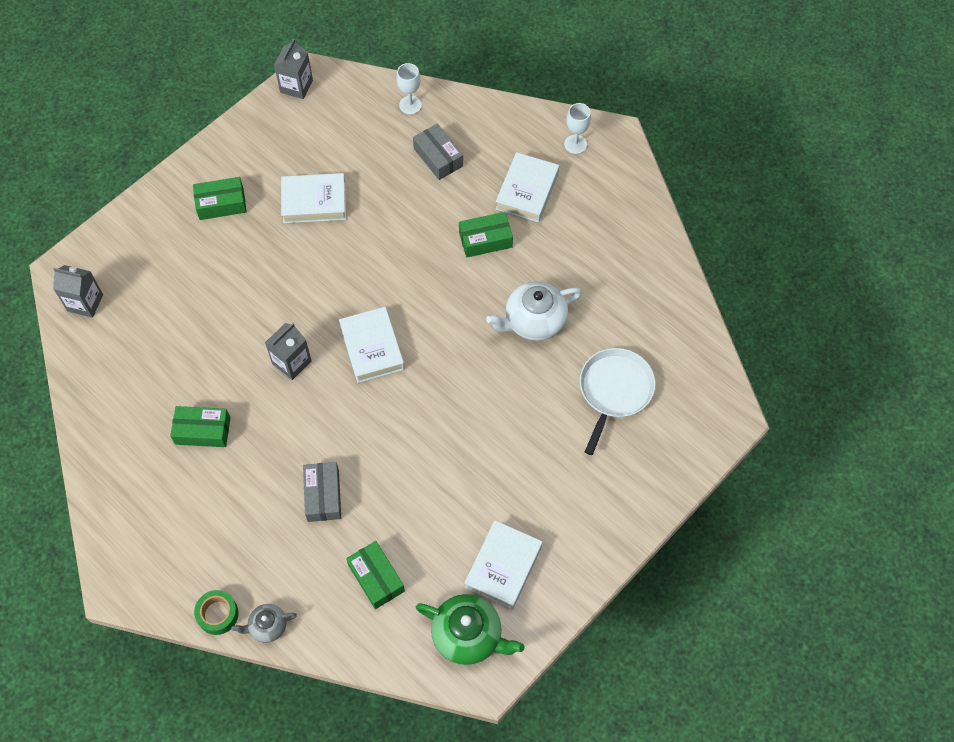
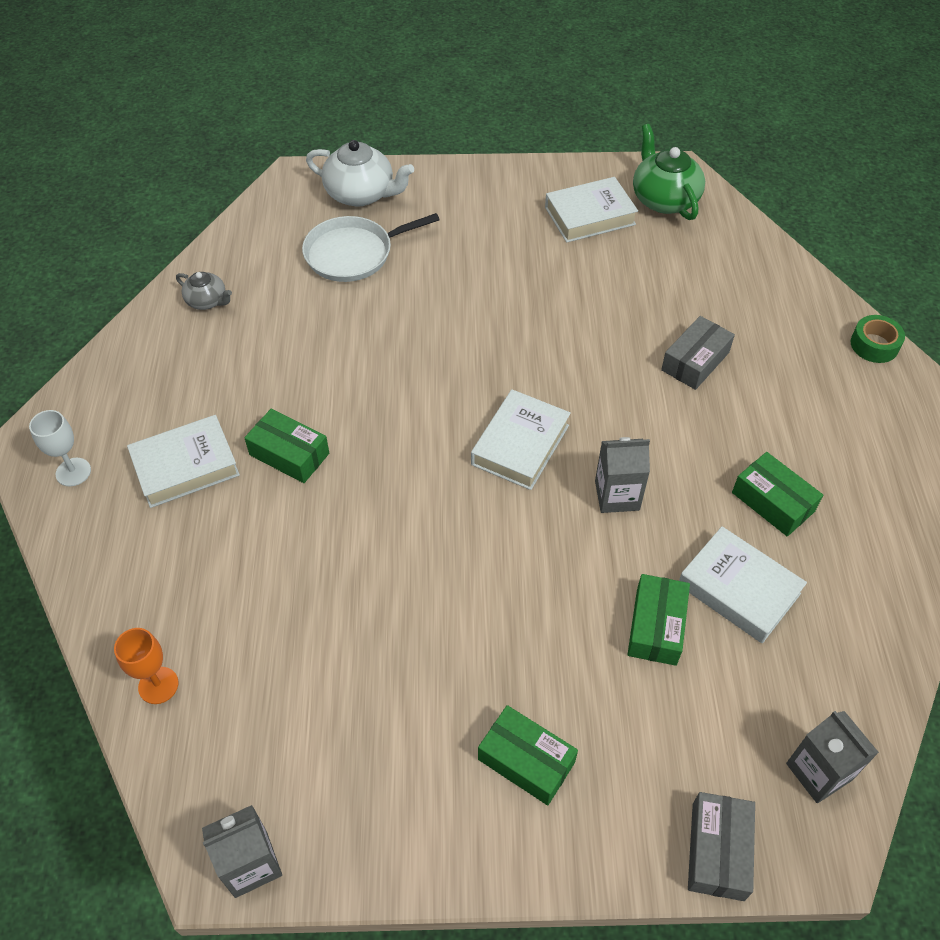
camera: 135 degrees left, 10 degrees down
grey teapot [231,604,297,643] -> grey teapot moved to [176,272,232,310]
white book [281,173,346,223] -> white book moved to [679,526,807,643]
green box [346,541,405,609] -> green box moved to [627,574,690,666]
white goblet [397,63,422,115] -> orange goblet [114,628,178,704]
grey box [413,124,463,180] -> grey box moved to [688,792,755,901]
white teapot [486,281,582,341] -> white teapot moved to [306,140,414,206]

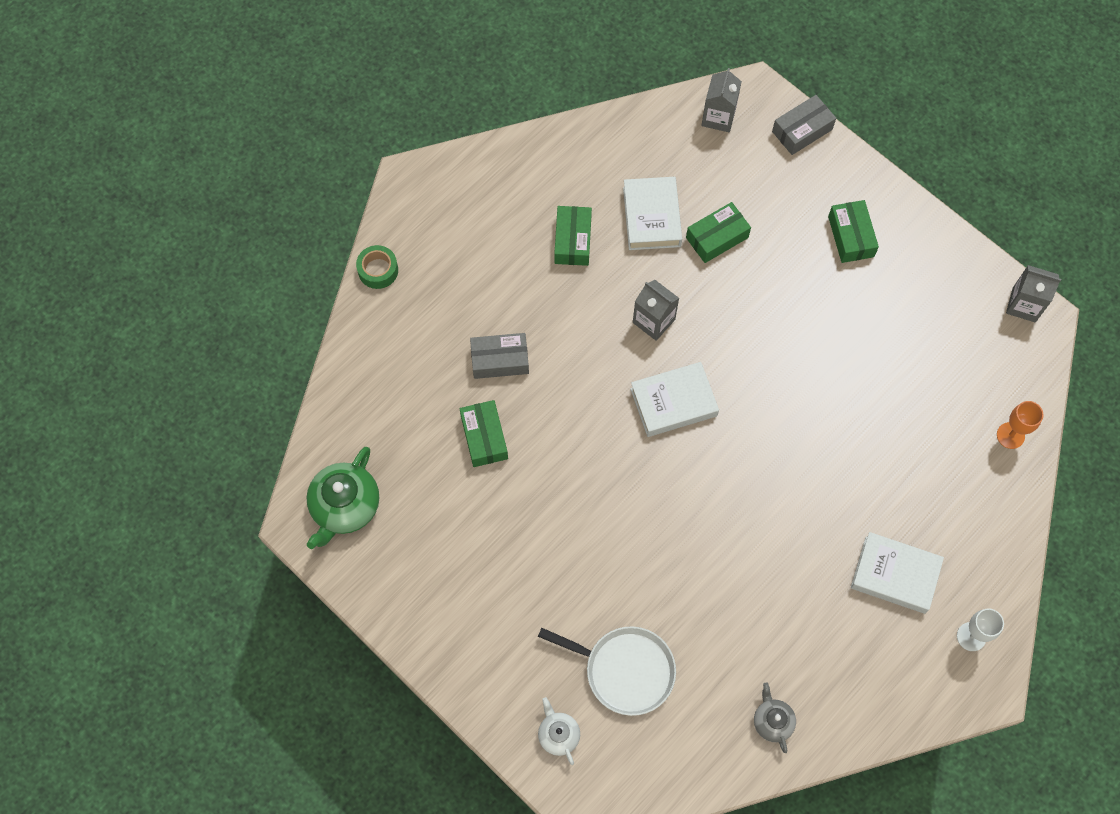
camera: 135 degrees left, 15 degrees up
green box [244,409,329,483] -> green box moved to [460,400,508,467]
white teapot [306,140,414,206] -> white teapot [538,697,580,765], size x0.56
white book [545,177,638,243] -> none

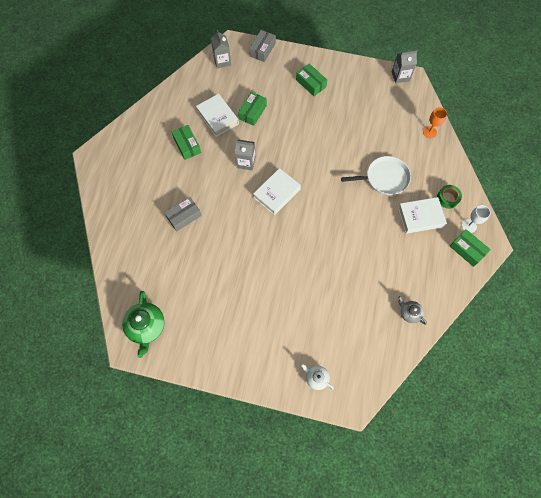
camera: 30 degrees left, 0 degrees up
green tape [356,245,398,289] -> green tape moved to [437,185,462,209]
green box [460,400,508,467] -> green box moved to [450,229,491,267]
white pan [538,626,676,716] -> white pan moved to [341,156,411,195]

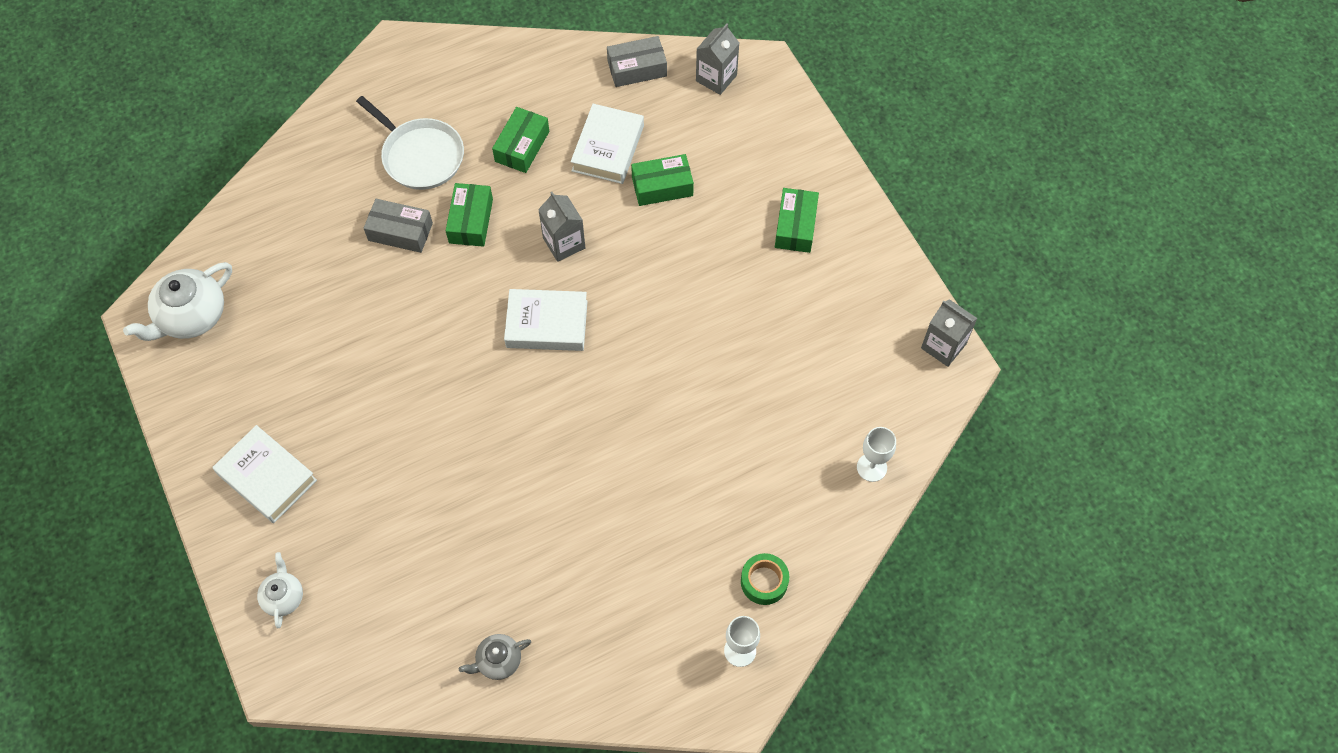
camera: 50 degrees right, 5 degrees down
green teapot [122,291,165,358] -> white teapot [123,262,232,341]
grey box [249,30,276,62] -> grey box moved to [607,36,667,87]
white pan [341,156,411,195] -> white pan moved to [356,96,464,190]
white book [398,197,447,234] -> white book moved to [212,425,317,523]
grey teapot [398,296,427,325] -> grey teapot turned 120 degrees counterclockwise [459,634,531,680]
orange goblet [423,107,447,138] -> white goblet [857,427,896,482]
green box [450,229,491,267] -> green box moved to [446,183,493,247]

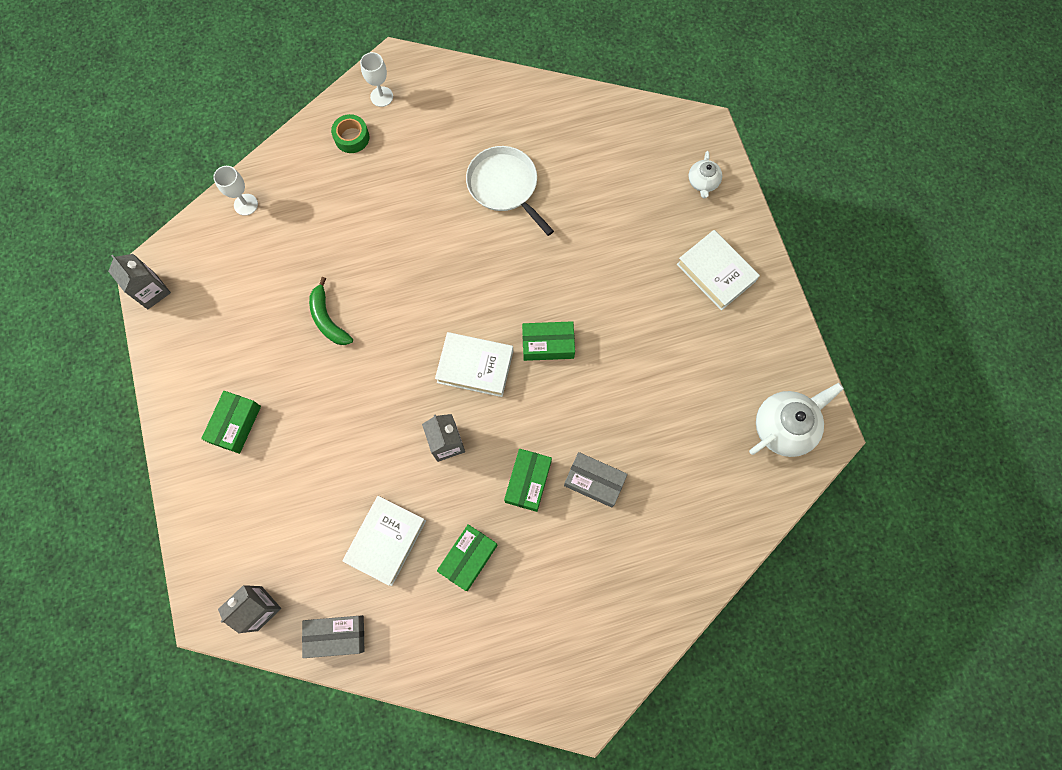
camera: 170 degrees left, 10 degrees up
white pan [356,96,464,190] -> white pan moved to [466,146,554,236]
grey teapot [459,634,531,680] -> none
green box [631,154,694,206] -> green box moved to [522,321,575,361]
none -> green banana [309,277,353,345]

